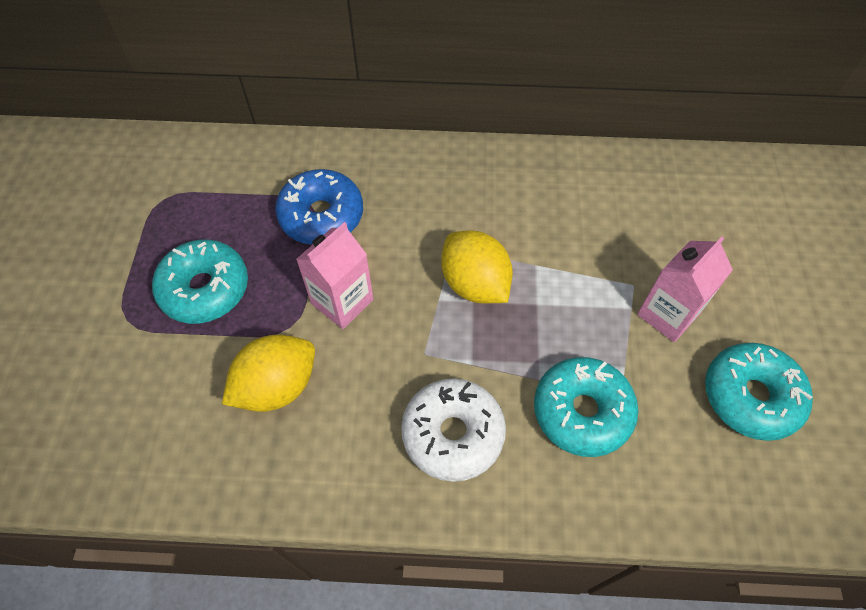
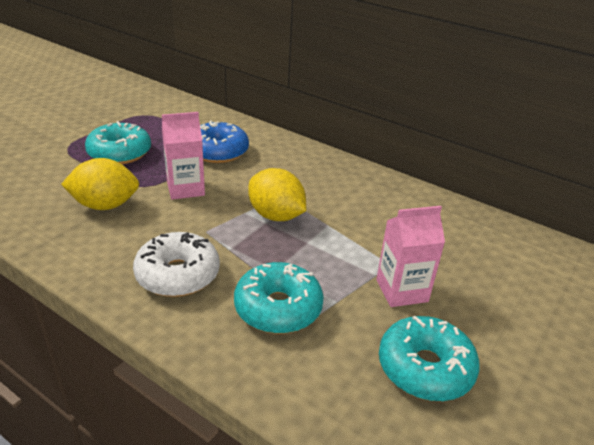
camera: 30 degrees right, 25 degrees down
yellow lemon [441,231,513,304] -> yellow lemon turned 45 degrees counterclockwise [248,168,306,221]

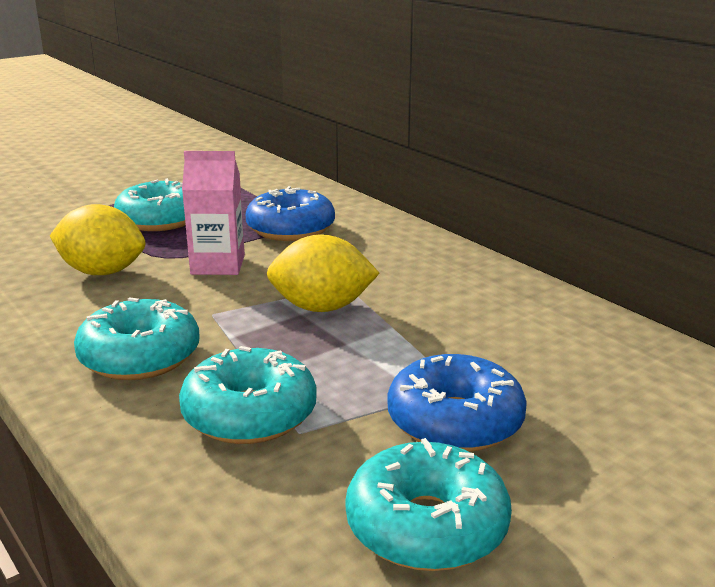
camera: 20 degrees right, 10 degrees down
white donut [133,232,220,297] -> turquoise donut [74,297,200,380]
yellow lemon [248,168,306,221] -> yellow lemon turned 60 degrees counterclockwise [267,234,380,312]
pink carton [376,206,445,307] -> blue donut [387,354,527,452]

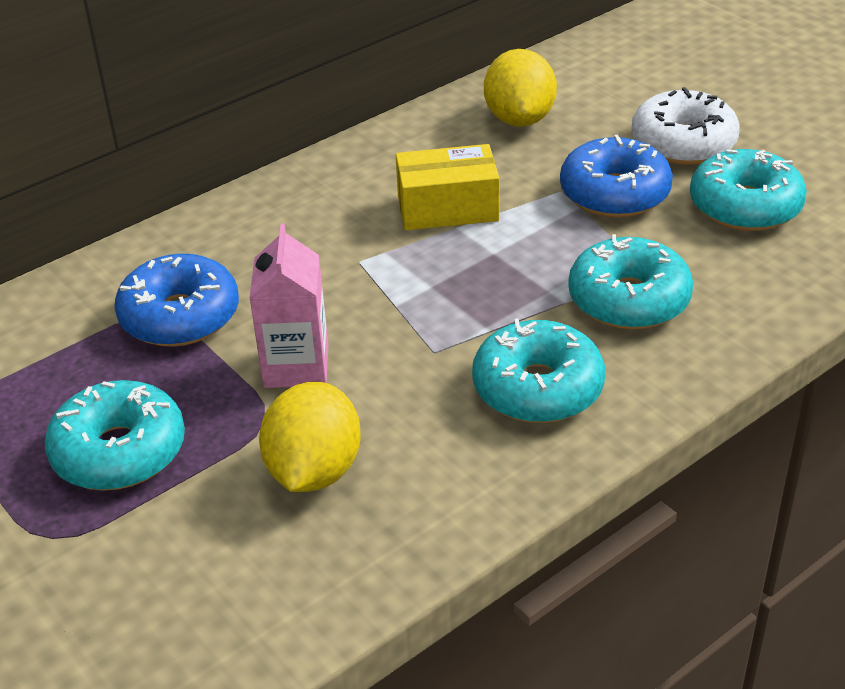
camera: 90 degrees left, 15 degrees up
yellow lemon [267,234,380,312] -> yellow lemon moved to [484,49,557,127]
none -> yellow box [396,144,499,230]
none -> white donut [631,87,740,165]

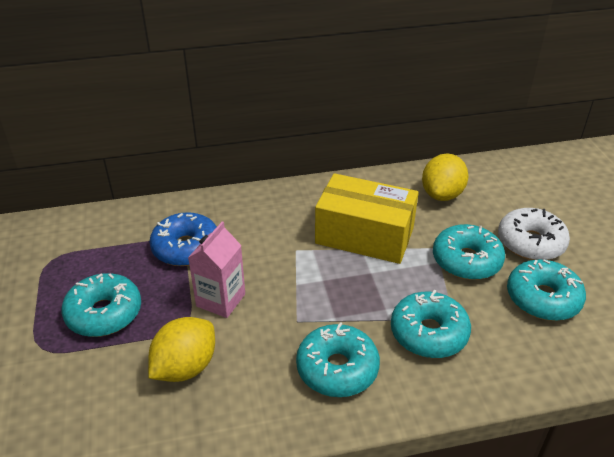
camera: 25 degrees right, 0 degrees up
yellow box [396,144,499,230] -> yellow box [315,173,419,264], size x1.53
blue donut [560,135,673,218] -> turquoise donut [433,224,505,280]

